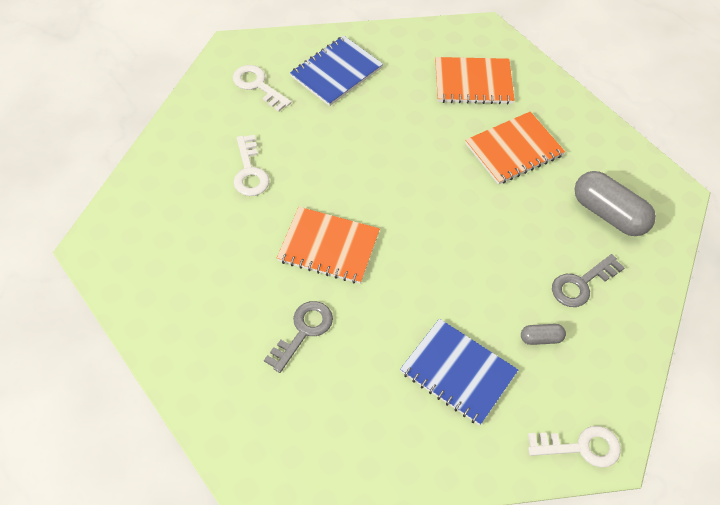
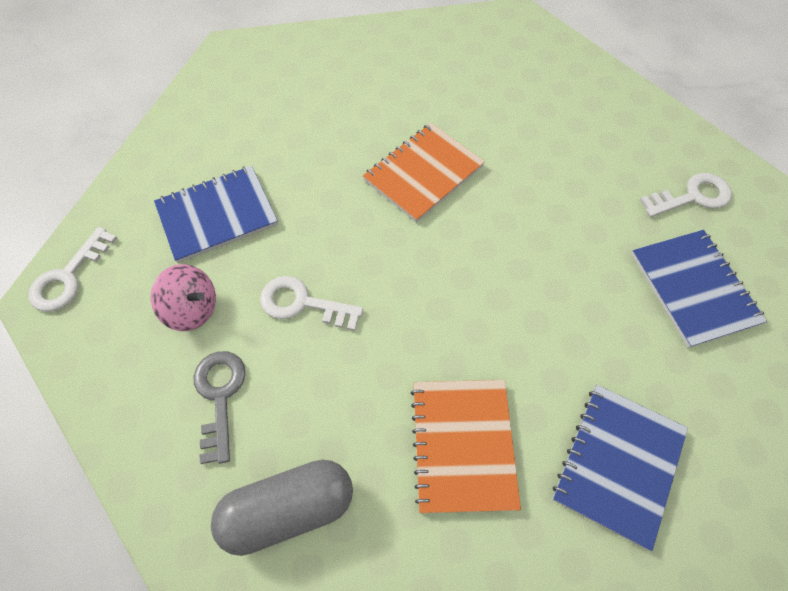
camera: 120 degrees right, 5 degrees up
white key [234,135,270,196] -> white key moved to [260,276,363,331]
grey key [264,301,333,373] -> none
orange notebook [435,57,515,104] -> blue notebook [552,385,688,551]
grey capsule [521,324,566,345] -> pink spinning top [150,264,216,331]

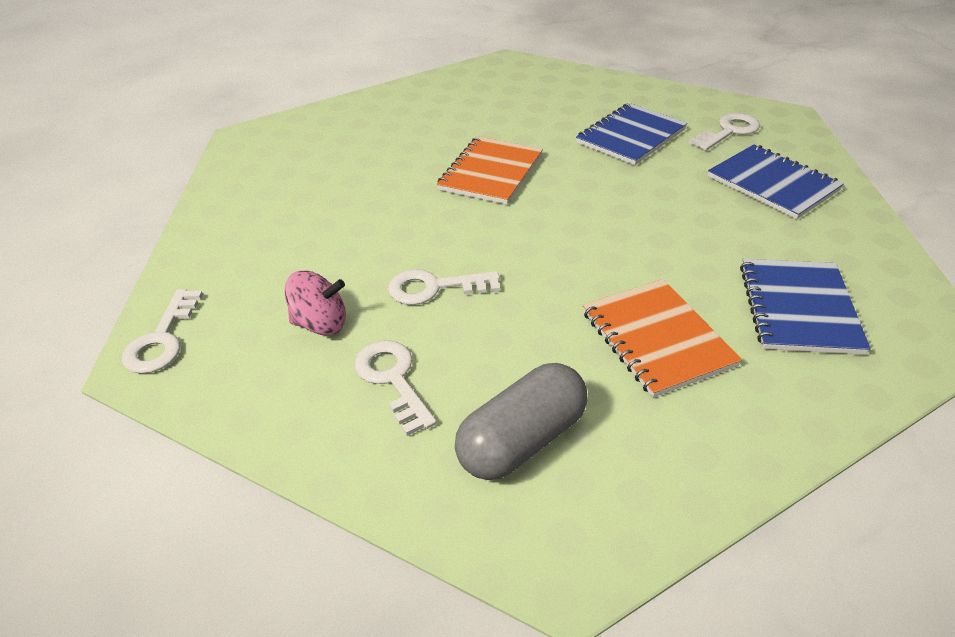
camera: 20 degrees left, 20 degrees down
blue notebook [154,166,278,263] -> blue notebook moved to [576,103,687,165]
grey key [194,351,246,464] -> white key [354,340,437,436]

